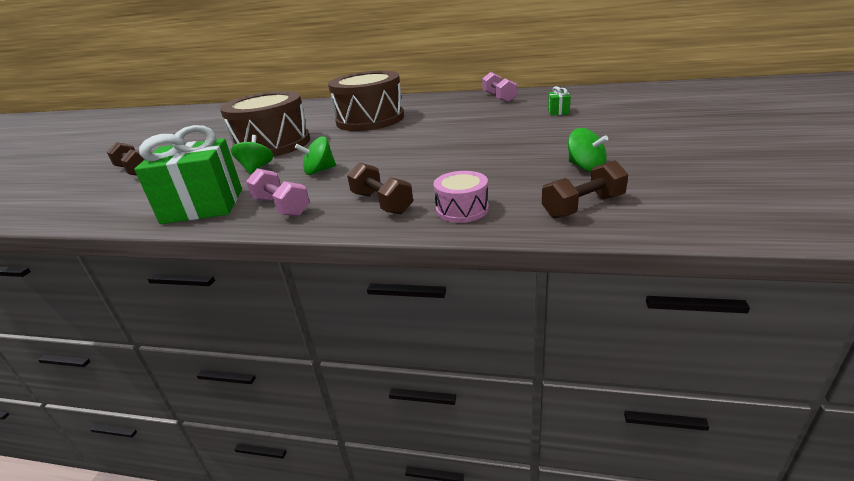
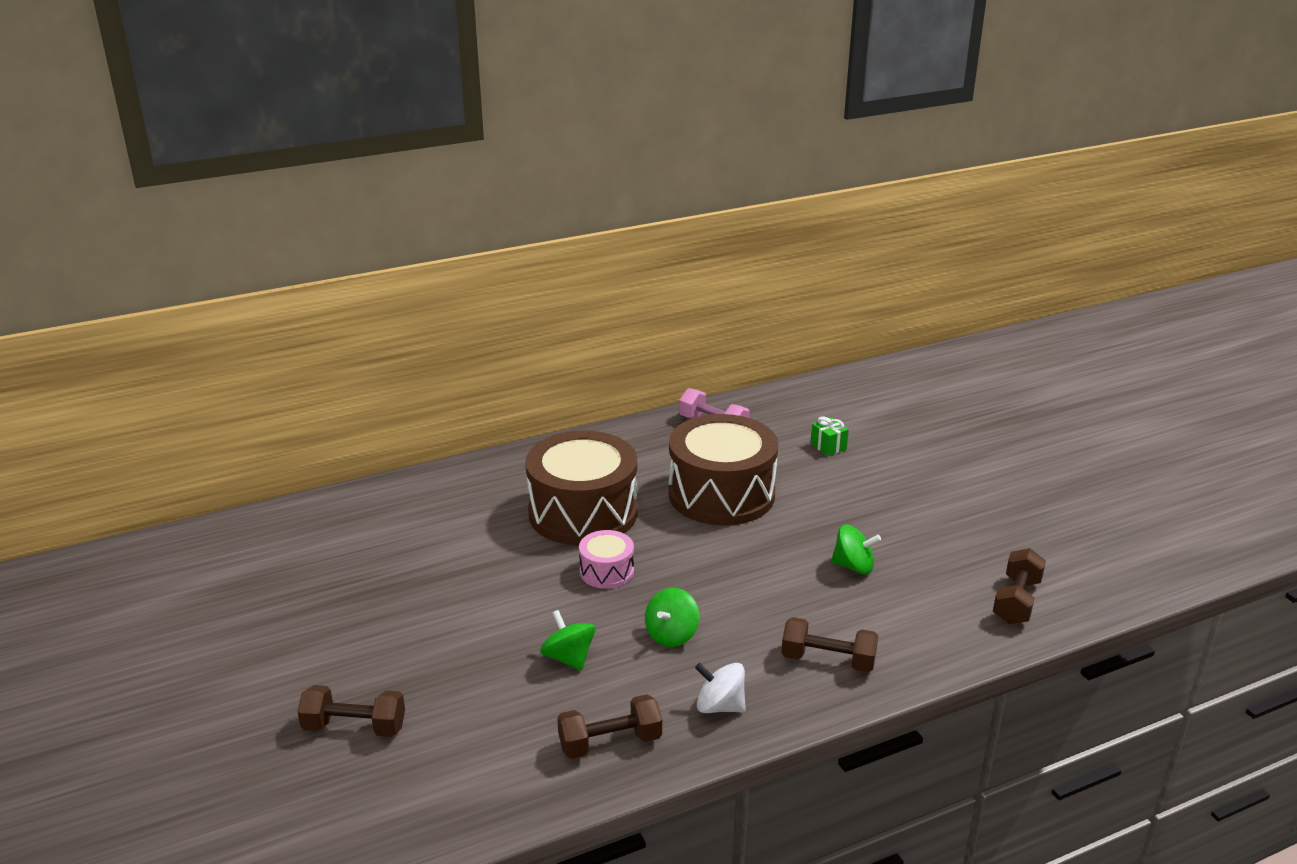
camera: 40 degrees left, 0 degrees up
green gift [134,125,242,224] -> brown dumbbell [557,694,662,759]
brown drum [220,91,310,157] -> brown drum moved to [668,414,778,526]
pink dumbbell [246,168,310,217] -> white spinning top [695,663,746,713]
pink drum [433,171,489,223] -> pink drum moved to [579,530,634,589]
green spinning top [568,128,608,172] -> green spinning top moved to [831,525,881,575]

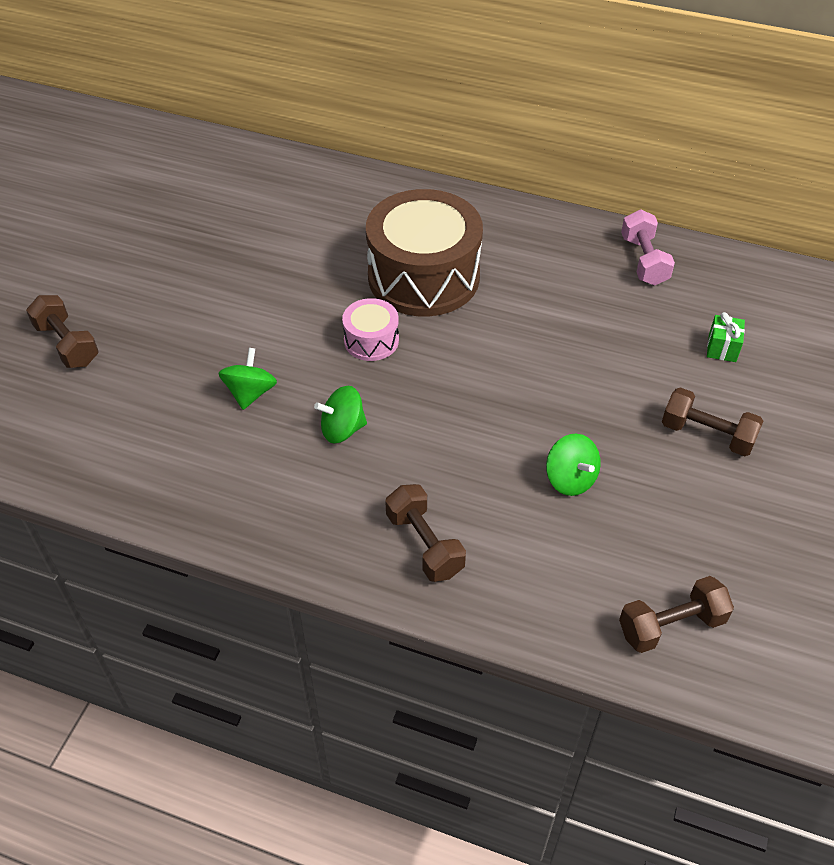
camera: 45 degrees right, 20 degrees up
brown dumbbell [557,694,662,759] -> brown dumbbell moved to [662,387,763,456]
brown drum [668,414,778,526] -> none
white spinning top [695,663,746,713] -> none

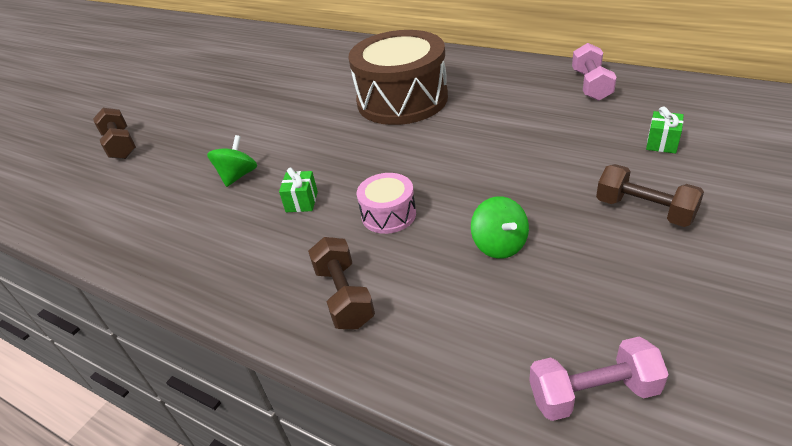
camera: 15 degrees right, 10 degrees down
green spinning top [314,386,367,443] -> green gift [279,168,318,212]
pink drum [342,298,399,361] -> pink drum moved to [357,173,416,234]
brown dumbbell [619,576,734,653] -> pink dumbbell [529,337,669,421]

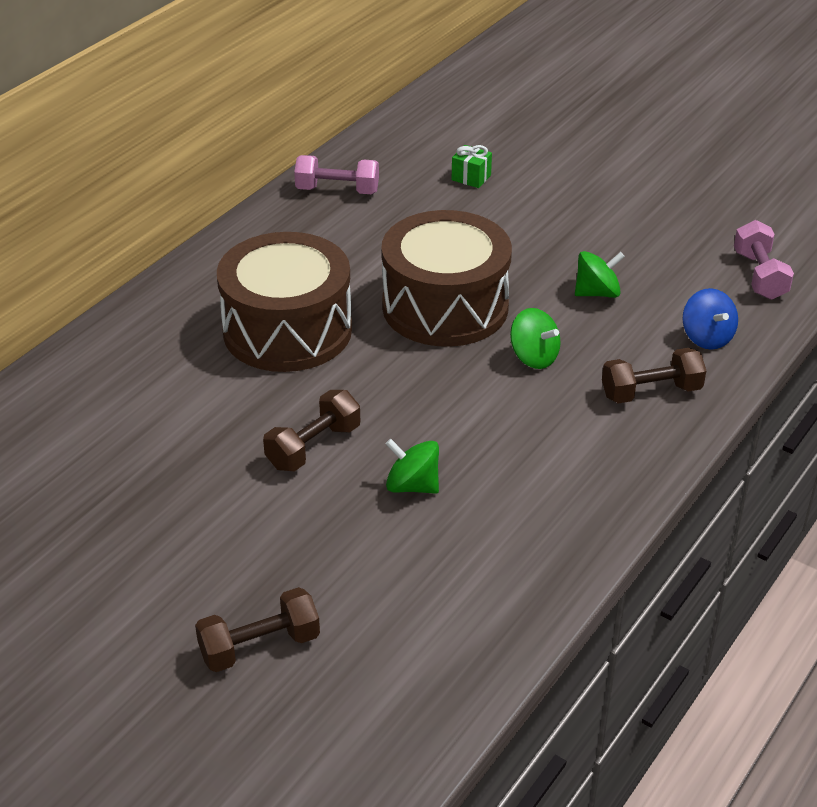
camera: 90 degrees left, 0 degrees up
green gift [279,168,318,212] -> none
pink drum [357,173,416,234] -> green spinning top [510,308,560,369]
brown dumbbell [596,164,704,227] -> brown dumbbell moved to [263,390,360,471]
none -> brown drum [381,210,512,347]
none -> blue spinning top [683,288,738,350]

